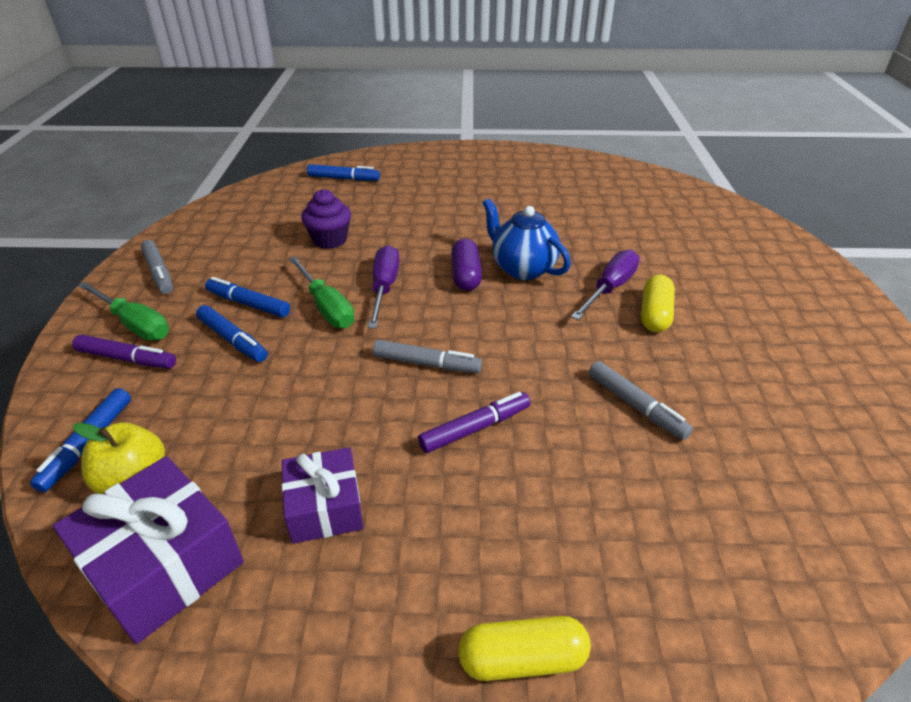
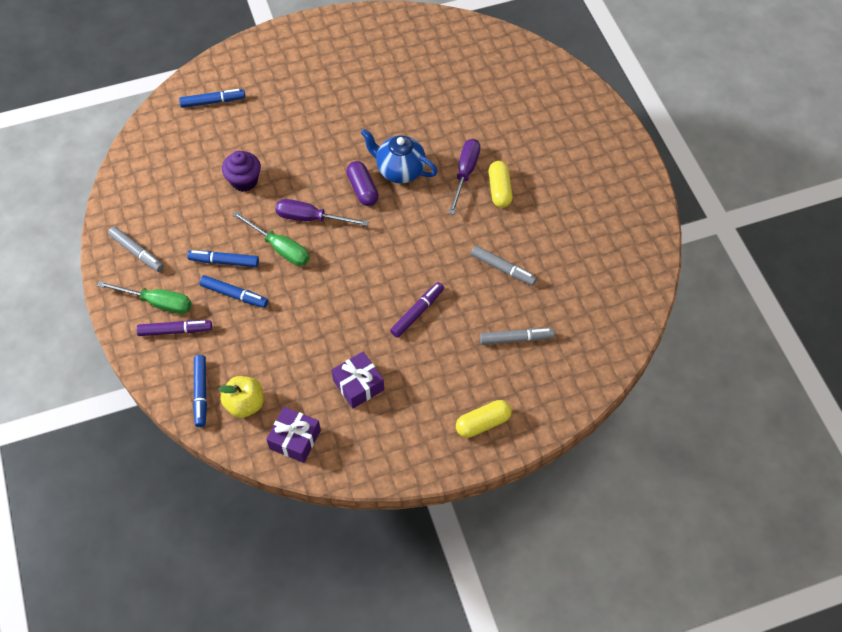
camera: 20 degrees left, 20 degrees up
purple gift [53,456,244,644] -> purple gift [266,407,321,463], size x0.65
purple screwdriver [368,245,400,328] -> purple screwdriver turned 60 degrees counterclockwise [275,199,369,226]
grey marker [373,340,482,373] -> grey marker moved to [480,328,554,345]

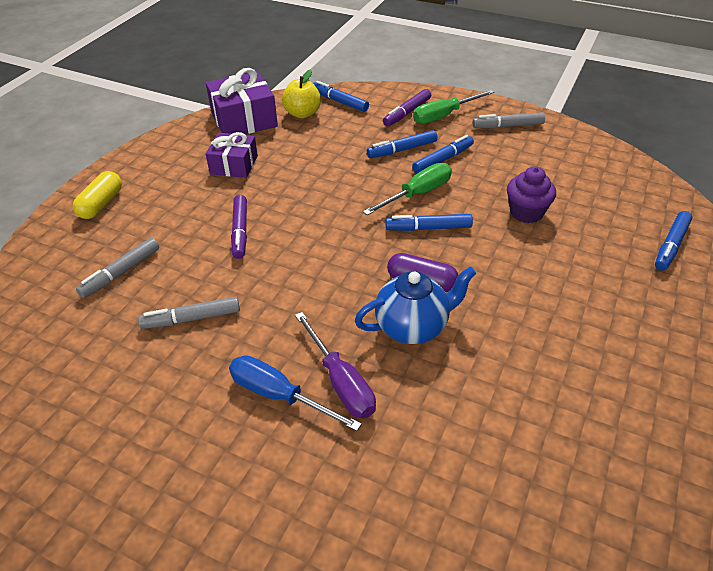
camera: 135 degrees right, 15 degrees down
green screwdriver [232,211,310,266] -> green screwdriver turned 150 degrees clockwise [363,163,452,215]
purple gift [266,407,321,463] -> purple gift [206,68,278,134], size x1.54
purple screwdriver [275,199,369,226] -> blue marker [386,214,473,231]
yellow capsule [488,161,513,208] -> blue screwdriver [229,355,362,431]

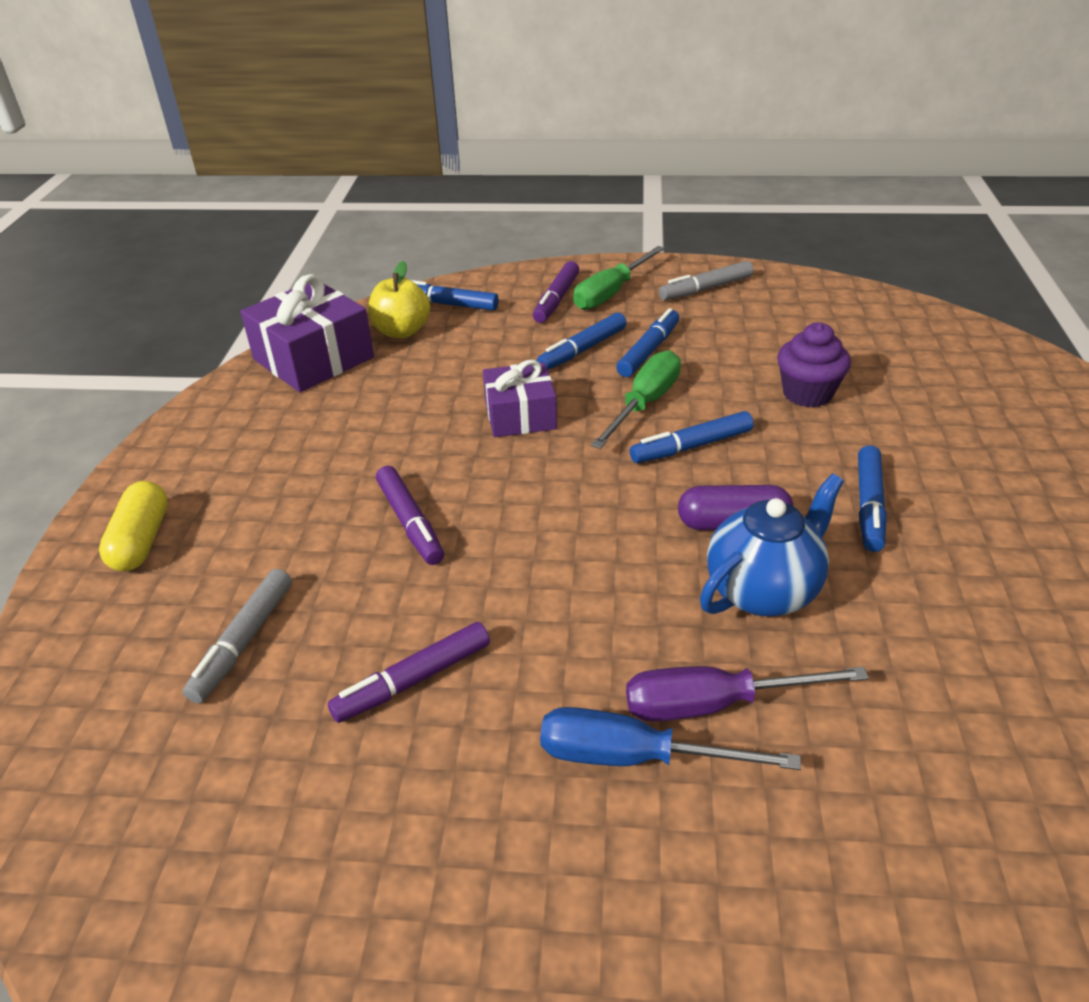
camera: 20 degrees left, 5 degrees down
grey marker [138,296,240,329] -> purple marker [328,622,490,723]
purple gift [206,132,258,178] -> purple gift moved to [483,360,557,437]
purple screwdriver [295,312,376,418] -> purple screwdriver turned 135 degrees clockwise [626,666,869,721]
blue marker [655,211,692,271] -> blue marker moved to [858,445,887,552]

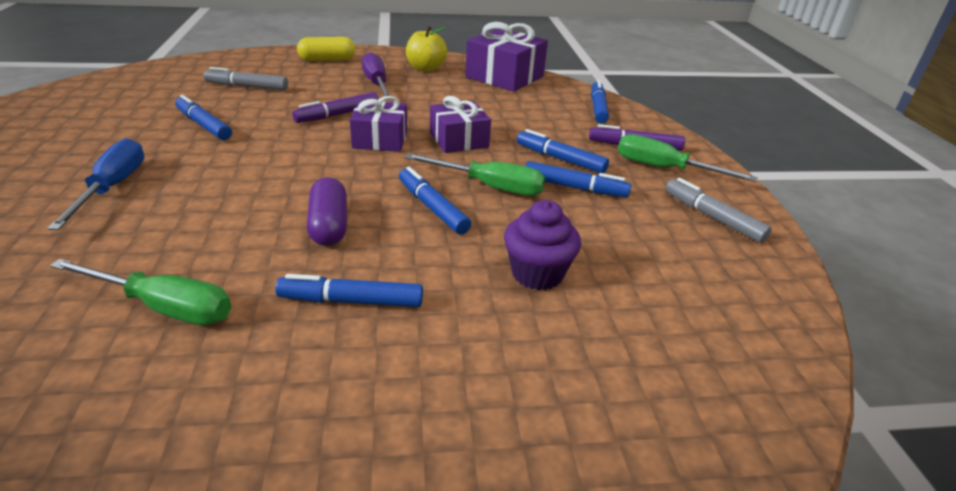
camera: 75 degrees right, 5 degrees down
purple marker [328,622,490,723] -> blue marker [175,95,232,140]
yellow apple [368,261,430,338] -> yellow apple moved to [406,26,447,72]
purple screwdriver [626,666,869,721] -> purple screwdriver moved to [362,52,391,96]
blue teapot [700,473,844,616] -> none
none -> green screwdriver [50,259,231,325]
none -> purple gift [350,96,407,152]

